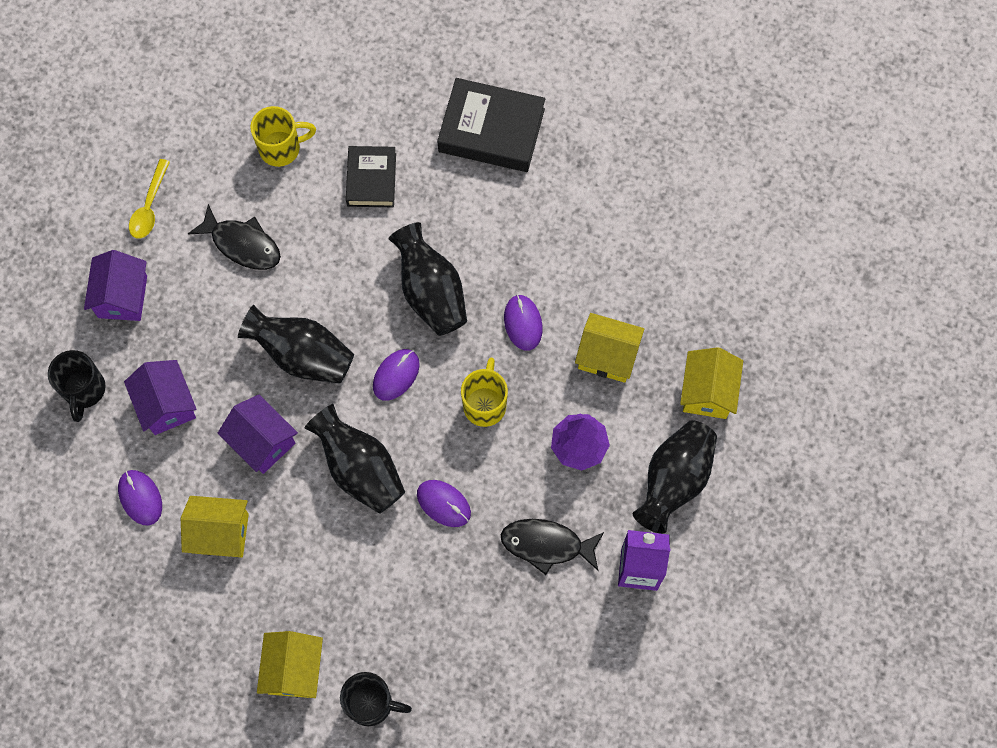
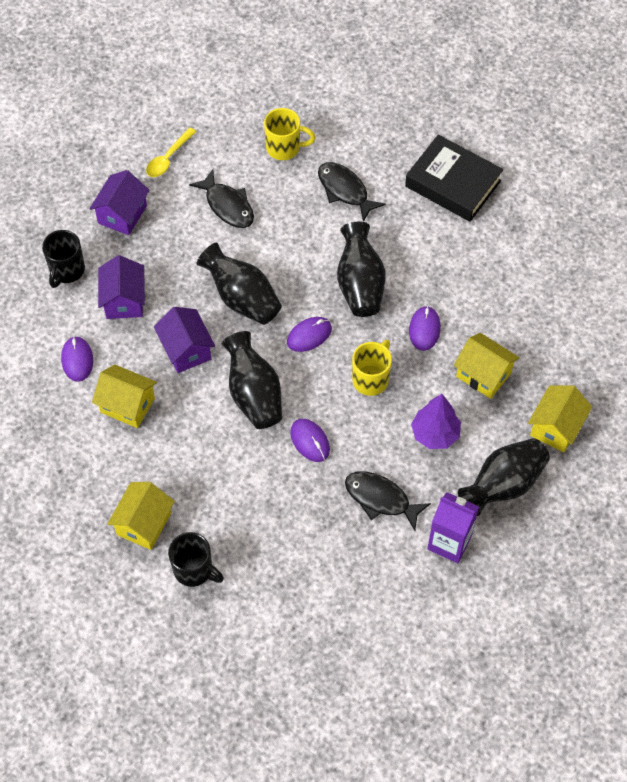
camera: 20 degrees right, 10 degrees down
black book [346,146,396,207] -> black fish [318,162,386,222]

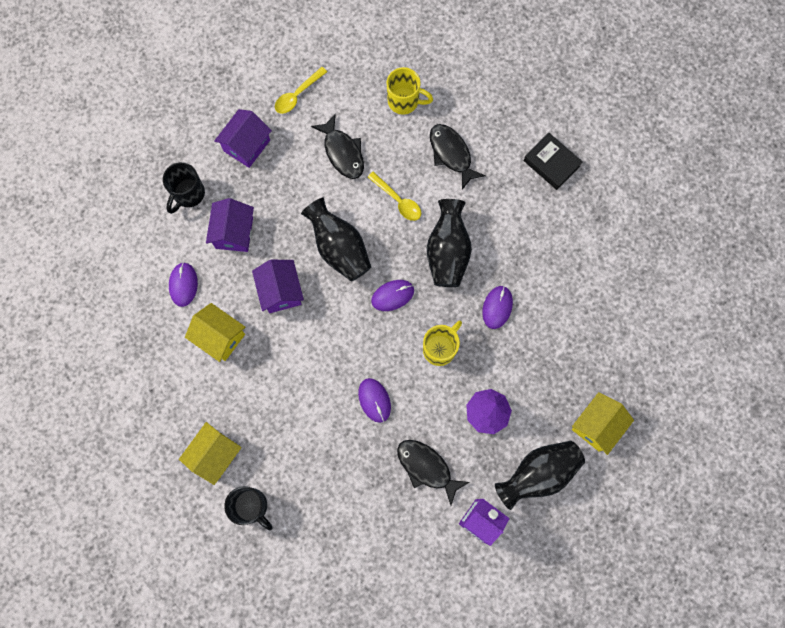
camera: 10 degrees right, 15 degrees up
black vase [222,331,282,429] -> none
black book [405,135,503,222] -> black book [523,133,583,190], size x0.64
yellow house [454,333,520,399] -> none
none -> yellow spoon [368,171,421,221]

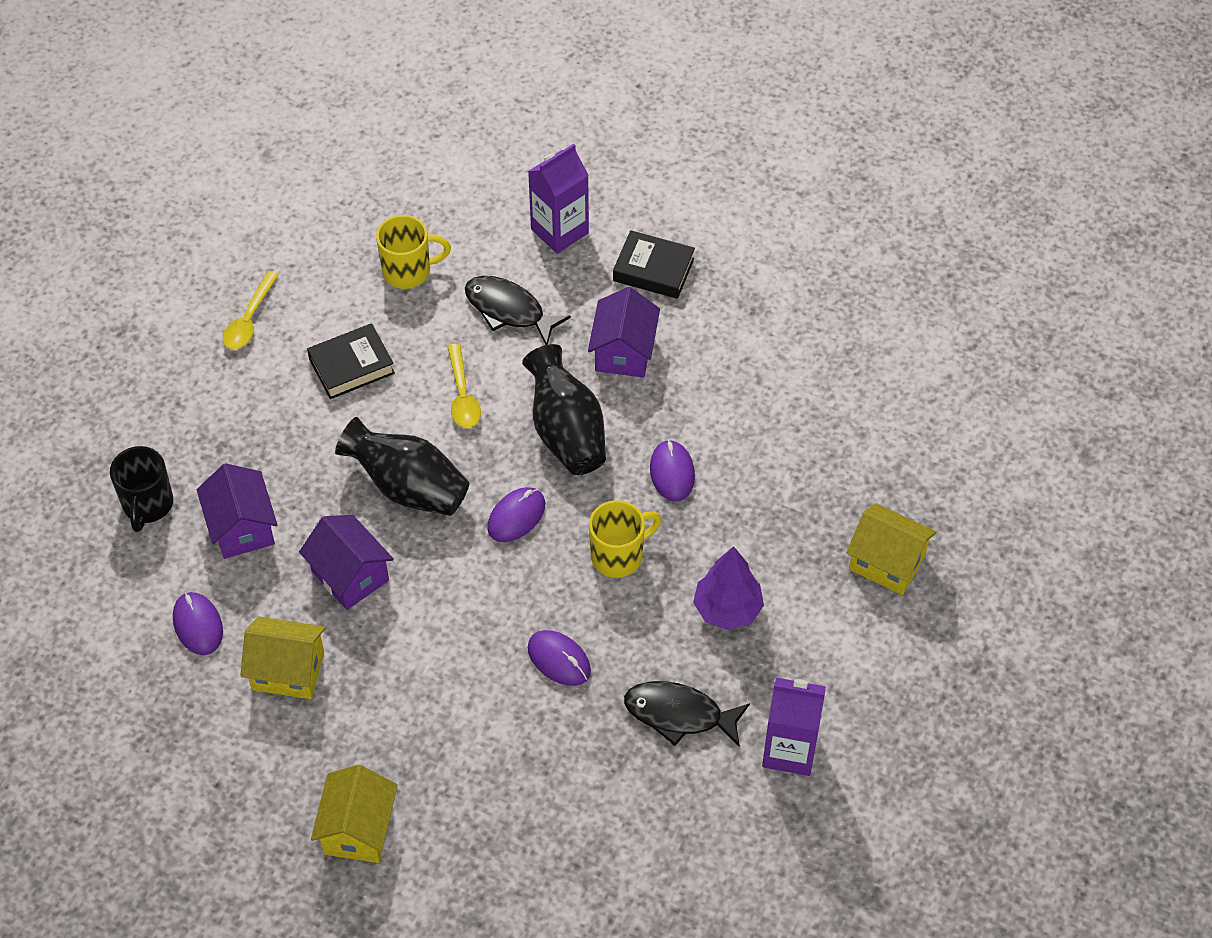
camera: 25 degrees left, 20 degrees down
purple house [214,109,272,168] -> purple house moved to [588,287,660,378]
black mug [224,486,273,530] -> none
black fish [311,113,364,179] -> black book [307,323,395,399]
yellow spoon [368,171,421,221] -> yellow spoon turned 60 degrees clockwise [447,343,481,428]
yellow mug [423,321,462,366] -> yellow mug turned 45 degrees clockwise [589,500,662,578]
black vase [495,441,585,510] -> none
yellow house [572,392,634,455] -> yellow house turned 75 degrees counterclockwise [846,503,936,595]
none -> purple carton [528,144,589,254]

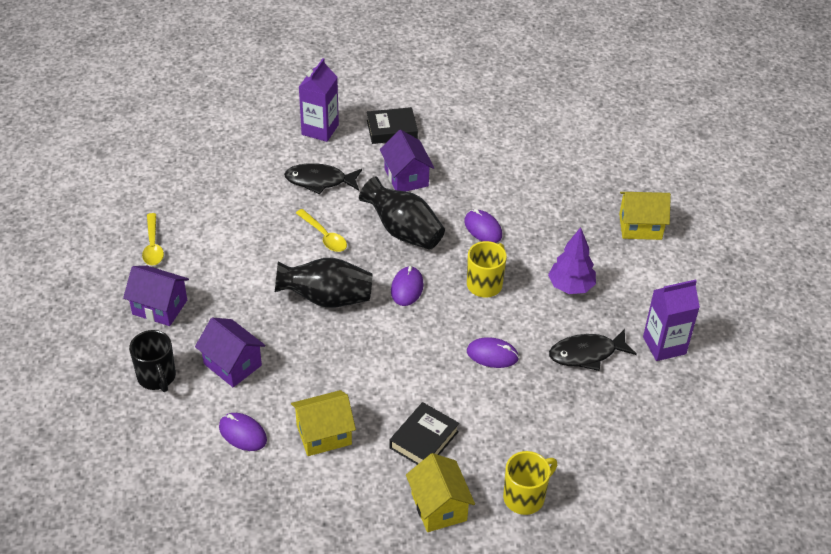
camera: 30 degrees left, 10 degrees down
purple house [299,515,394,610] -> purple house moved to [123,266,189,326]
black book [307,323,395,399] -> black book moved to [390,402,459,465]
yellow mug [376,215,451,289] -> yellow mug moved to [503,451,557,515]

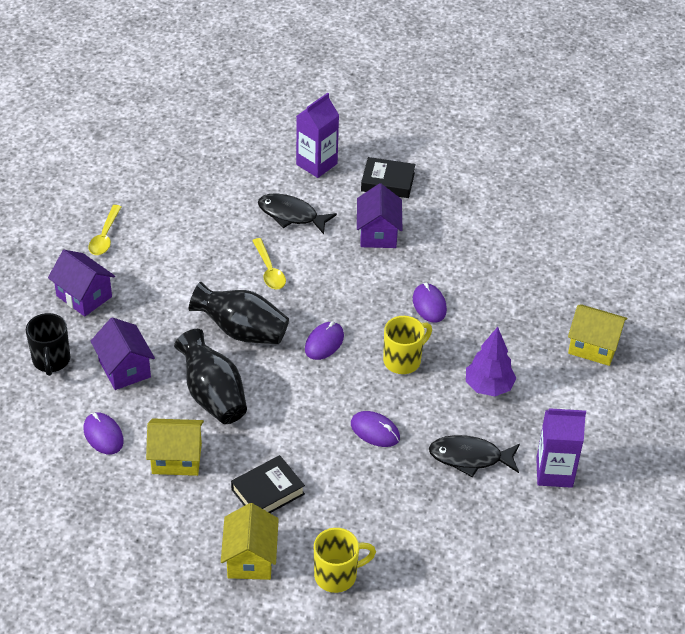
camera: 20 degrees right, 0 degrees up
black vase [359,177,445,250] -> black vase moved to [174,329,247,424]

